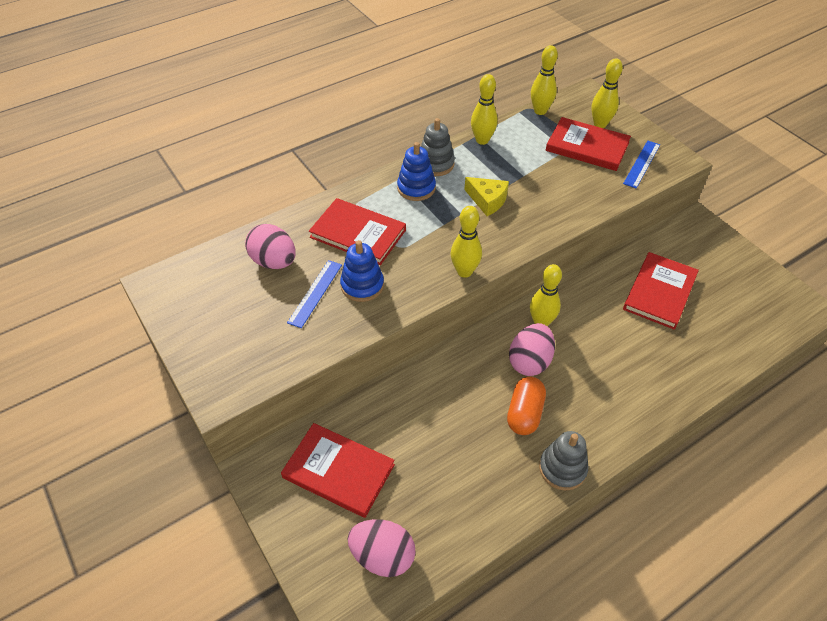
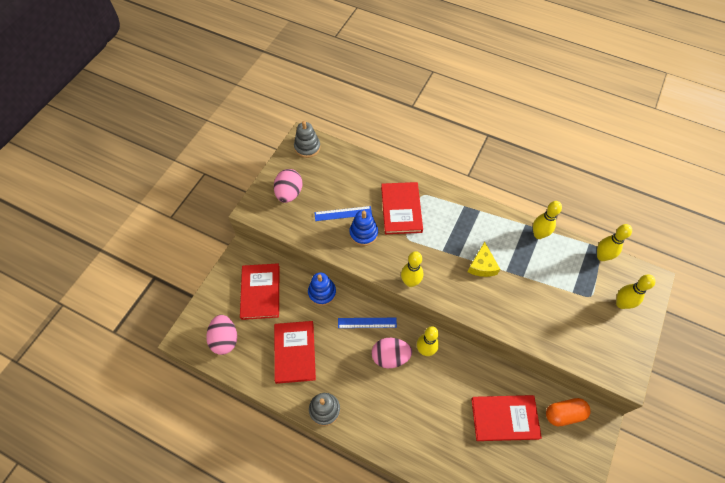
camera: 60 degrees right, 10 degrees up
pink egg [245,224,295,269] -> pink egg moved to [274,169,302,203]
blue stacking toy [397,142,436,201] -> blue stacking toy moved to [308,272,336,306]
grey stacking toy [421,118,455,176] -> grey stacking toy moved to [294,121,321,158]
orange capsule [507,377,546,435] -> orange capsule moved to [546,398,591,426]
red book [546,117,631,171] -> red book moved to [274,321,316,384]
blue ruler [623,140,660,188] -> blue ruler moved to [338,318,397,328]

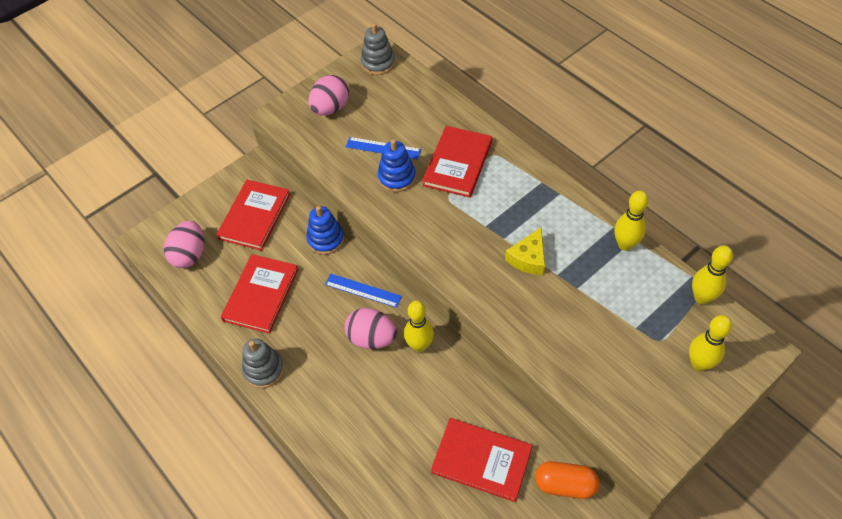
camera: 25 degrees right, 5 degrees down
yellow bowling pin [401,251,423,287] -> none

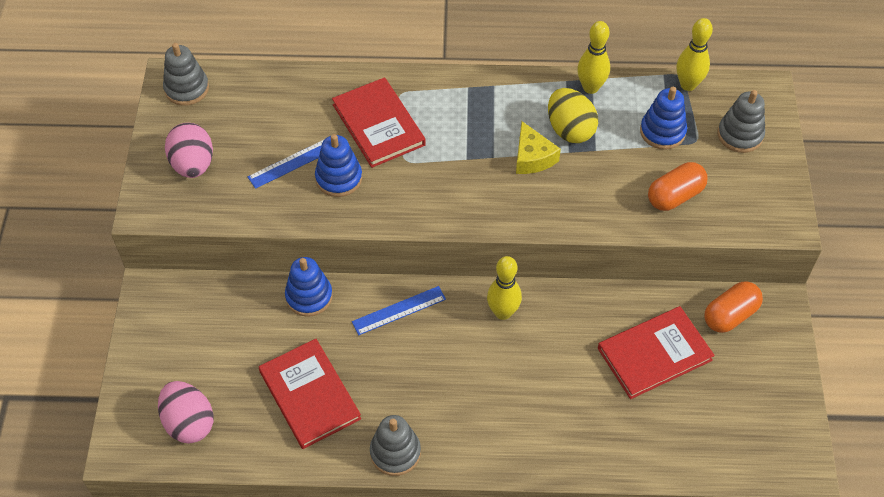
camera: 50 degrees left, 0 degrees up
red book [216,180,290,251] -> none
pink egg [345,308,397,349] -> none
yellow bowling pin [689,315,732,371] -> grey stacking toy [718,90,765,153]
none -> yellow egg [548,88,598,143]
none -> blue stacking toy [640,87,687,150]
none -> orange capsule [648,162,708,211]

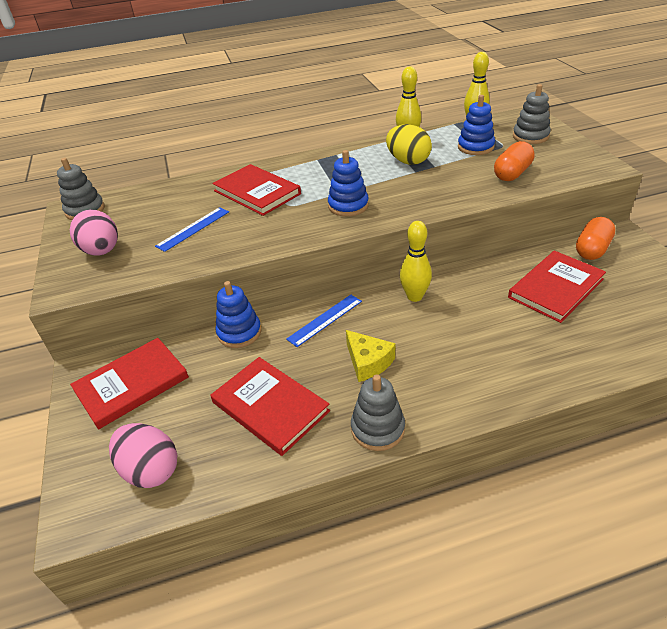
camera: 15 degrees left, 15 degrees down
blue stacking toy [315,134,362,197] -> blue stacking toy moved to [328,150,369,217]
yellow cheese [516,121,561,174] -> yellow cheese moved to [346,330,395,382]
none -> red book [70,338,189,429]

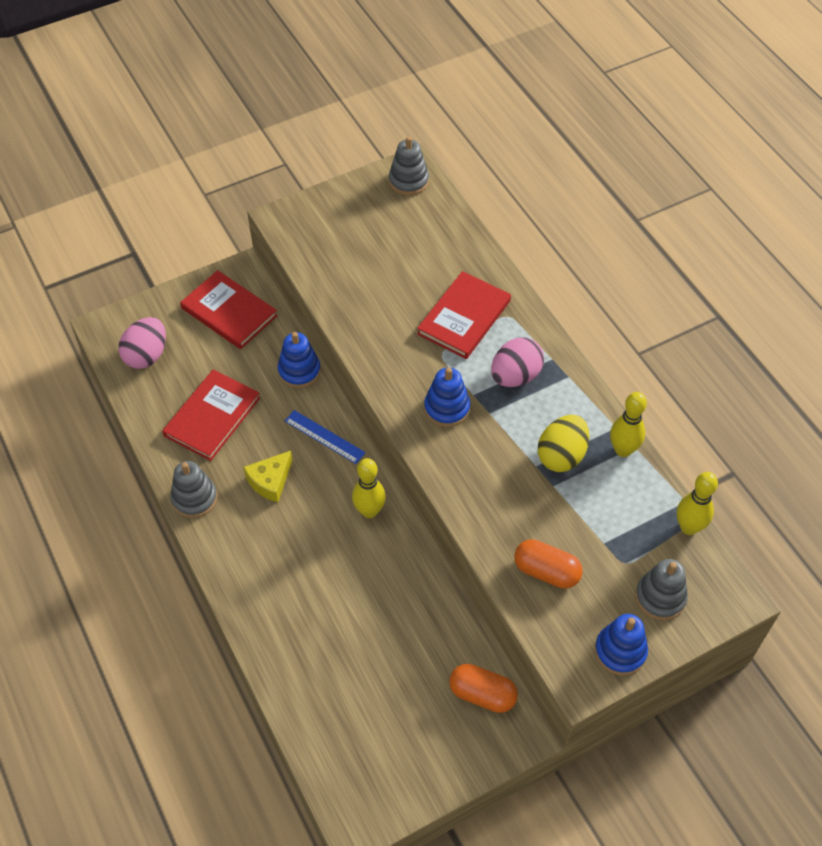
camera: 75 degrees right, 15 degrees up
pink egg [70,209,118,256] -> pink egg moved to [491,337,544,387]
blue ruler [155,207,229,252] -> none
blue stacking toy [458,95,495,155] -> blue stacking toy moved to [595,614,648,676]
red book [508,251,606,323] -> none

